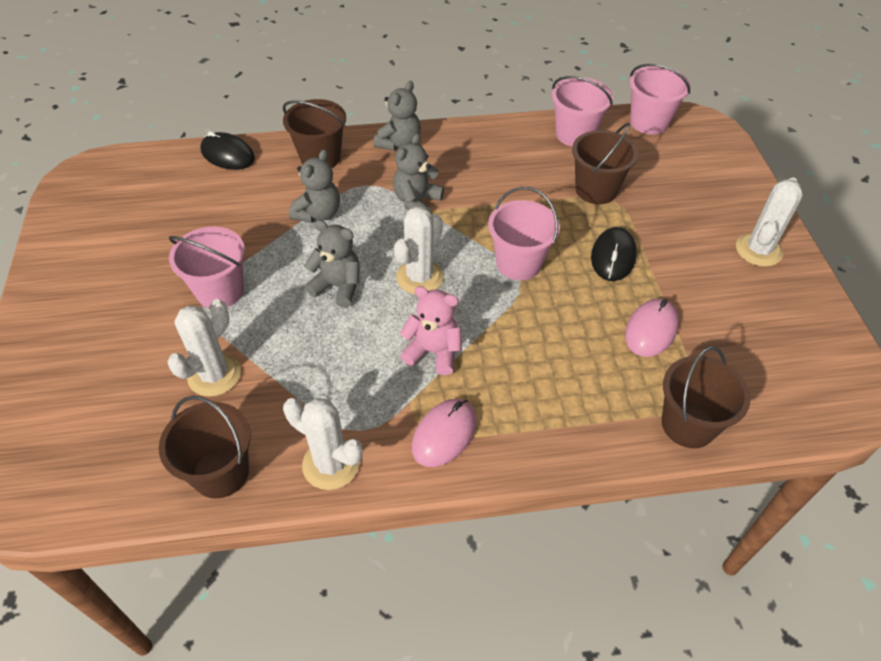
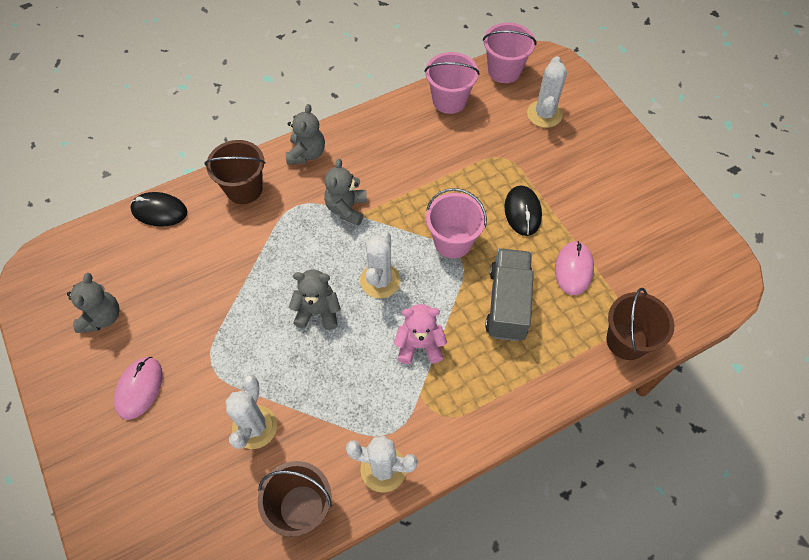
camera: 20 degrees left, 10 degrees up
pink bucket [169,227,245,308] -> none
grey teddy bear [289,149,340,223] -> grey teddy bear moved to [67,273,119,333]
pink mouse [412,399,477,467] -> pink mouse moved to [114,357,163,420]
brown bucket [572,123,638,204] -> none
white cactus [736,177,803,267] -> white cactus moved to [527,56,567,128]
none -> grey truck [485,248,534,341]

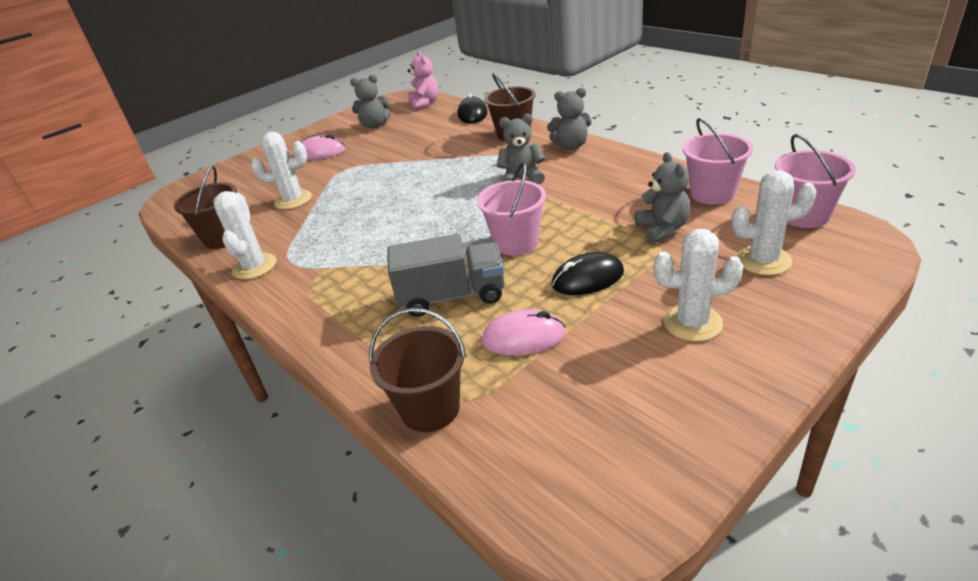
camera: 80 degrees right, 25 degrees down
grey teddy bear [288,269,341,330] -> grey teddy bear moved to [635,152,690,244]
white cactus [360,231,401,298] -> white cactus moved to [654,229,743,342]
pink teddy bear [394,304,447,364] -> pink teddy bear moved to [408,51,439,110]

